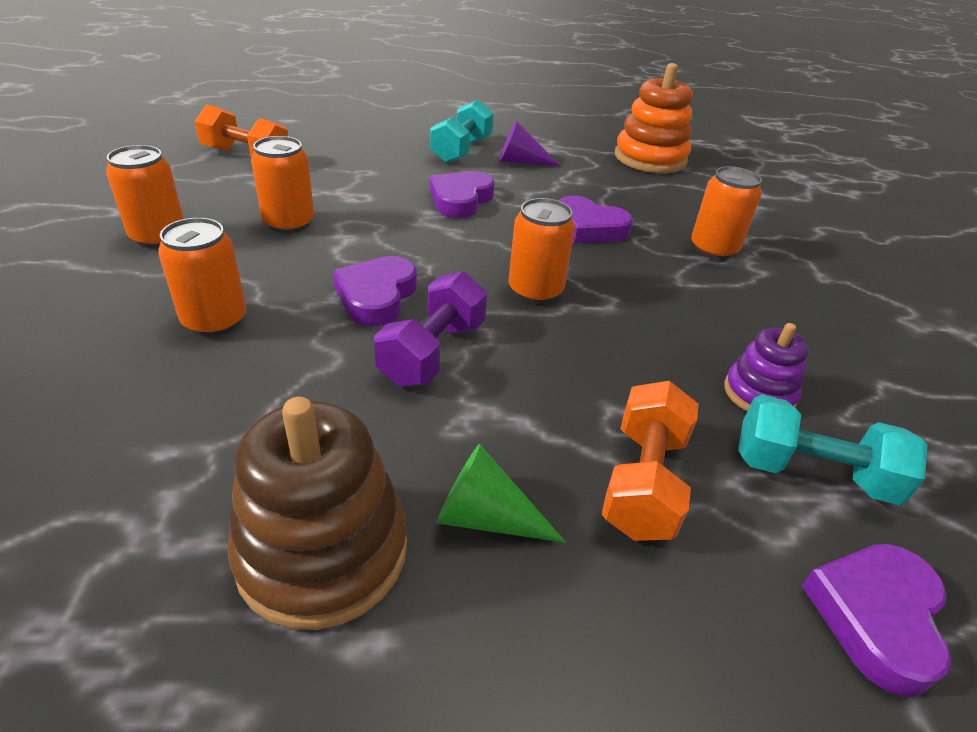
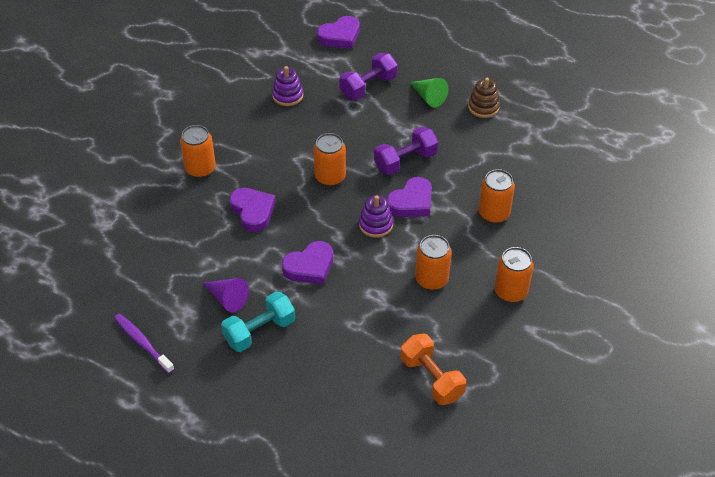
camera: 145 degrees left, 10 degrees up
brown stacking toy [227,397,407,630] -> brown stacking toy [468,78,500,118], size x0.57
orange dumbbell [602,381,699,541] -> purple dumbbell [339,53,398,100]
orange stacking toy [615,63,693,173] -> none
turquoise dumbbell [738,395,927,505] -> none
none -> purple toothbrush [114,314,174,374]
none -> purple stacking toy [359,195,393,238]

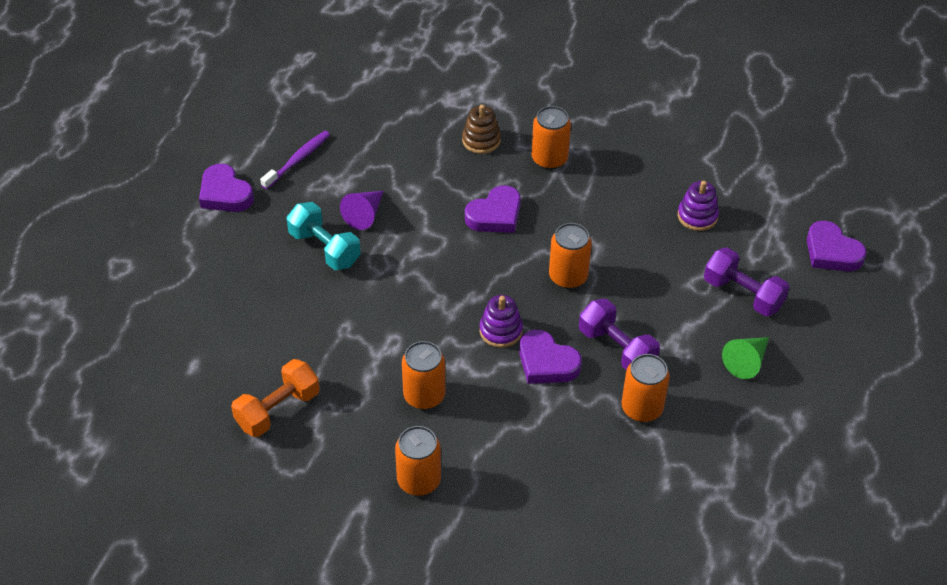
camera: 80 degrees right, 0 degrees up
purple heart [282,241,333,285] -> purple heart moved to [199,164,254,212]
brown stacking toy [468,78,500,118] -> brown stacking toy moved to [462,105,501,154]
orange can [478,169,515,224] -> orange can moved to [622,354,670,422]

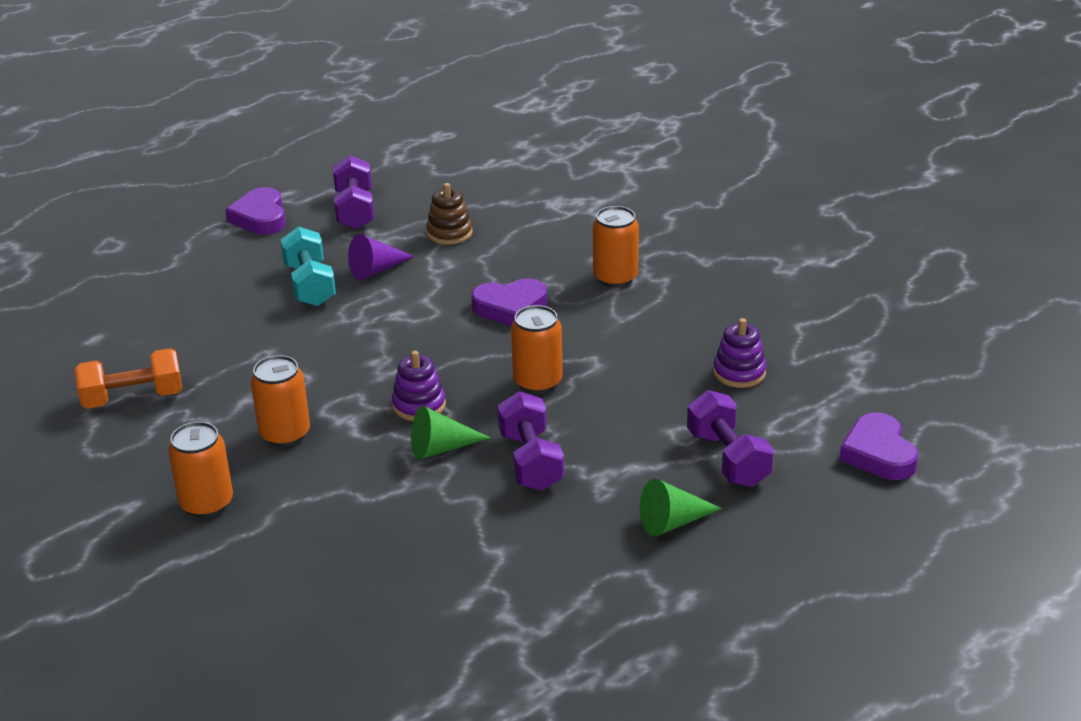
camera: 30 degrees right, 15 degrees down
purple toothbrush [260,131,330,189] -> purple dumbbell [333,155,374,230]
brown stacking toy [462,105,501,154] -> brown stacking toy moved to [426,183,473,245]
purple heart [519,330,582,384] -> green cone [411,406,490,460]
orange can [622,354,670,422] -> none

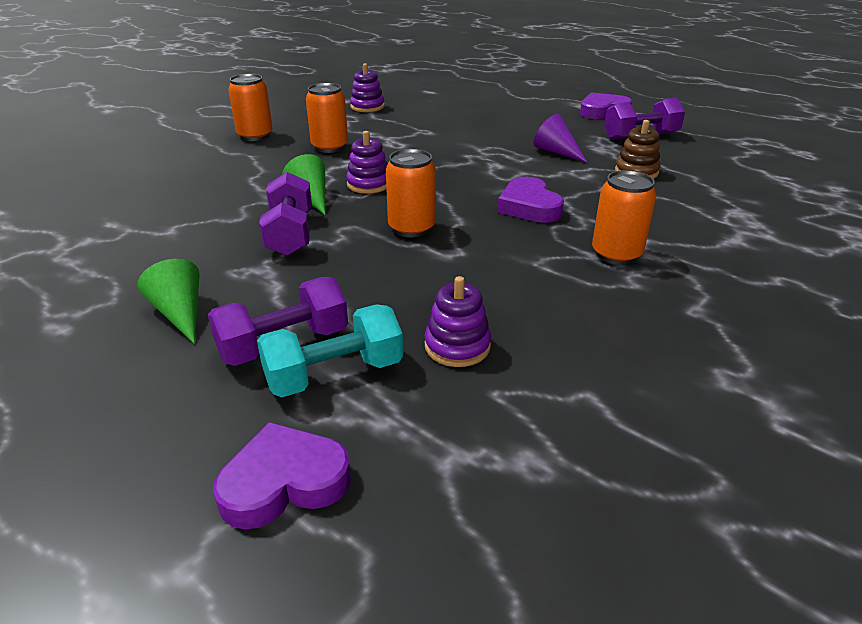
camera: 80 degrees right, 0 degrees up
orange dumbbell [75,348,182,409] -> purple stacking toy [350,63,385,112]
turquoise dumbbell [280,226,336,306] -> turquoise dumbbell moved to [257,304,403,397]
purple dumbbell [497,391,564,491] -> purple dumbbell turned 75 degrees counterclockwise [259,172,312,256]

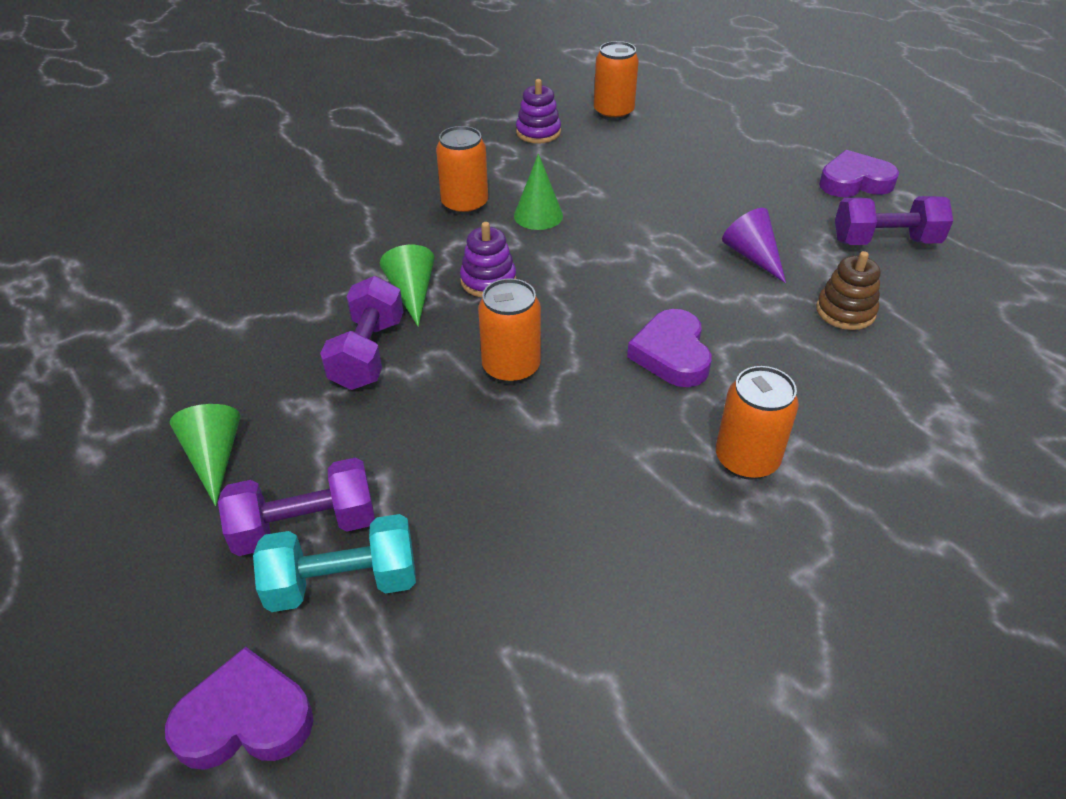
camera: 15 degrees right, 10 degrees up
orange can [228,74,273,141] -> orange can moved to [594,41,639,121]
purple stacking toy [424,276,491,367] -> none
none -> green cone [514,153,563,230]

